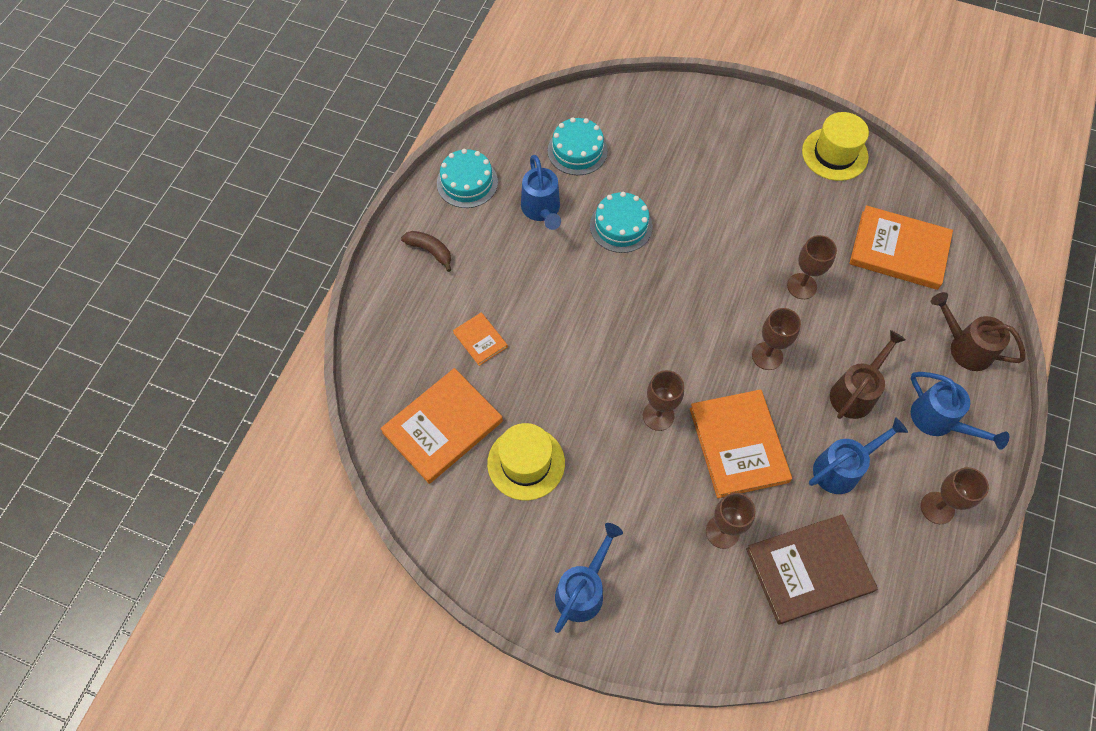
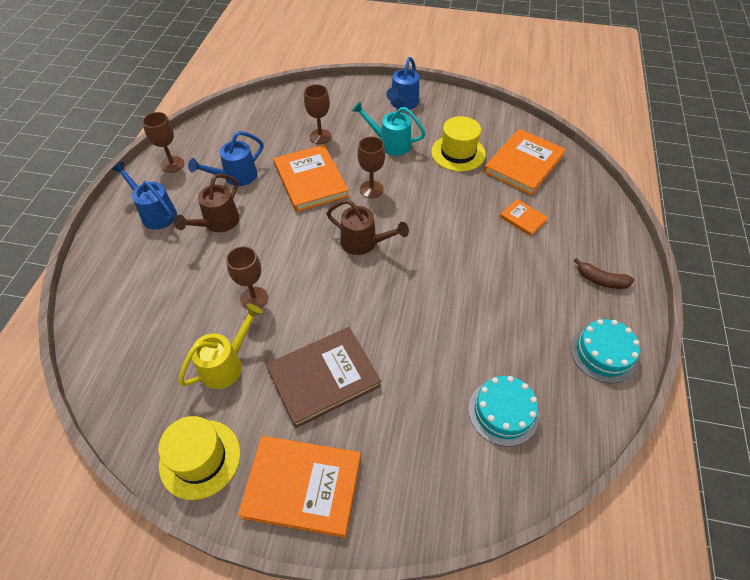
camera: 170 degrees right, 10 degrees down
blue watering can [521,155,561,230] -> none
turquoise cake [590,192,653,253] -> none
brown book [746,515,878,624] -> brown book moved to [266,327,381,428]
brown goblet [752,308,801,370] -> none
orange book [849,205,953,290] -> orange book moved to [238,436,361,538]
brown watering can [931,292,1026,371] -> brown watering can moved to [327,199,409,255]
none -> yellow watering can [178,304,263,389]
none -> turquoise watering can [352,101,426,156]

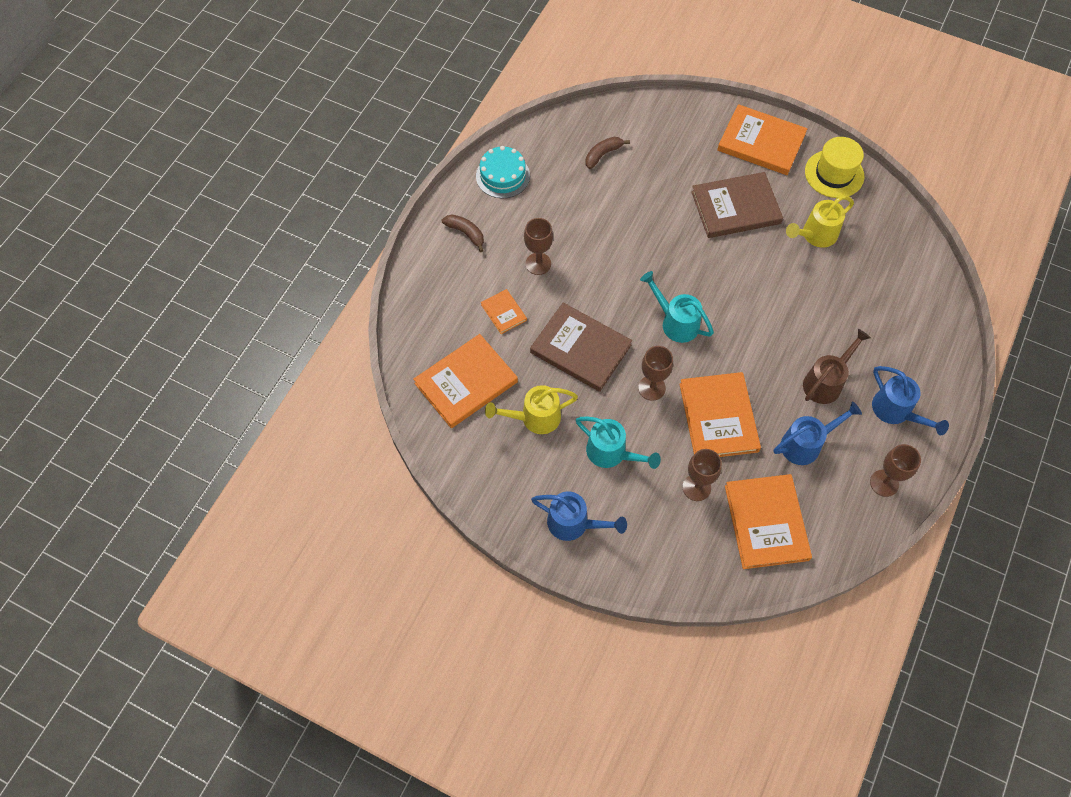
camera: 165 degrees left, 10 degrees up
brown goblet [226,246,268,310] -> brown goblet moved to [524,218,553,275]
brown watering can [327,199,409,255] -> turquoise watering can [640,271,714,343]
blue watering can [386,57,419,110] -> blue watering can turned 75 degrees clockwise [531,491,627,541]
yellow hat [431,116,486,172] -> yellow watering can [485,385,578,434]
turquoise cake [468,376,539,446] -> brown banana [586,137,630,169]
none -> brown book [530,303,632,392]
none -> orange book [725,474,812,569]

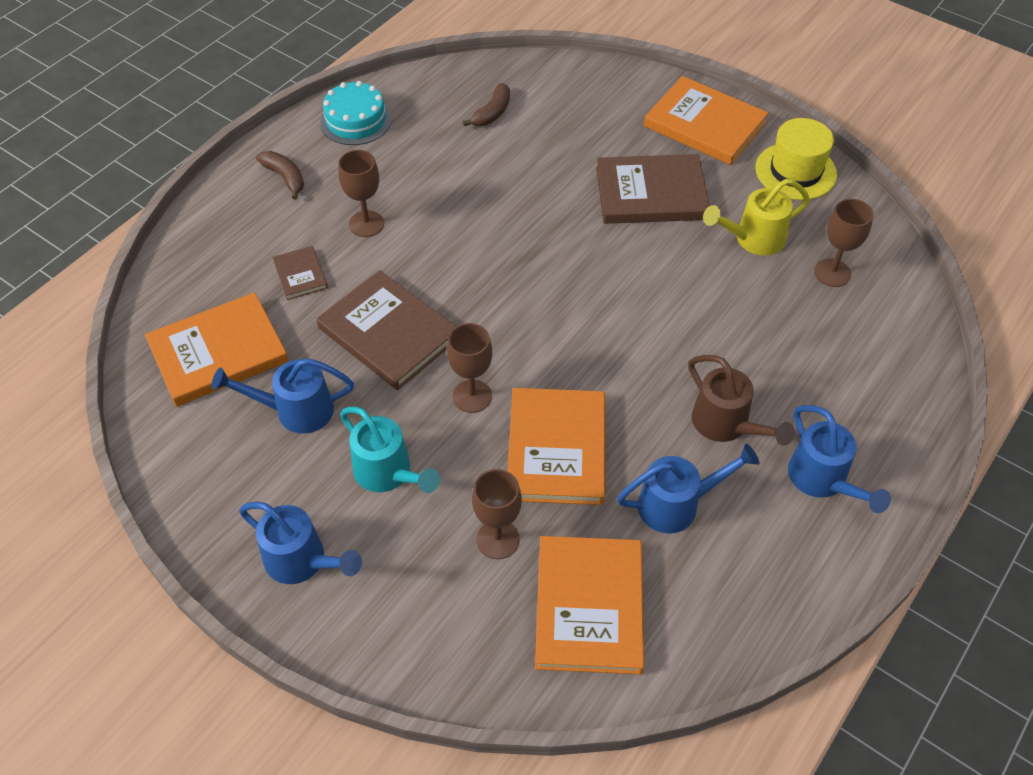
camera: 10 degrees right, 10 degrees down
orange book [481,289,527,334] -> brown book [272,246,328,300]
yellow watering can [485,385,578,434] -> blue watering can [212,358,354,434]
brown banana [586,137,630,169] -> brown banana turned 150 degrees clockwise [463,83,510,126]
turquoise watering can [640,271,714,343] -> none
brown watering can [803,329,871,404] -> brown watering can turned 90 degrees clockwise [688,355,794,446]
brown goblet [870,444,921,497] -> brown goblet moved to [814,199,873,287]

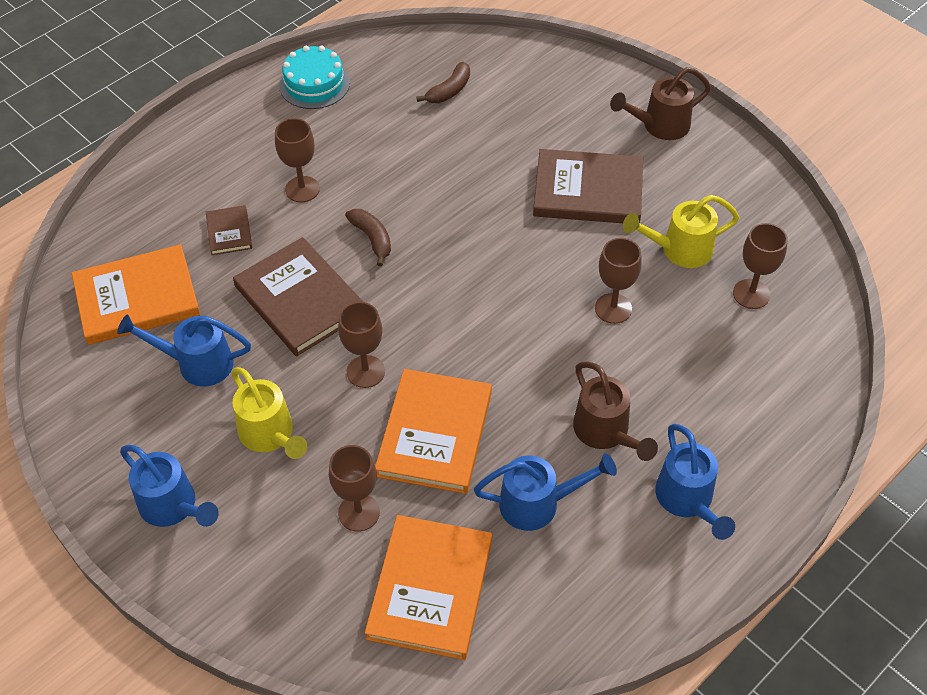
camera: 10 degrees right, 0 degrees up
brown banana [256,151,304,200] -> brown banana moved to [345,209,391,266]
turquoise watering can [340,407,440,493] -> yellow watering can [231,367,307,459]
orange book [644,76,769,165] -> brown watering can [610,67,711,140]
yellow hat [755,118,837,200] -> none
none -> brown goblet [595,238,642,324]

